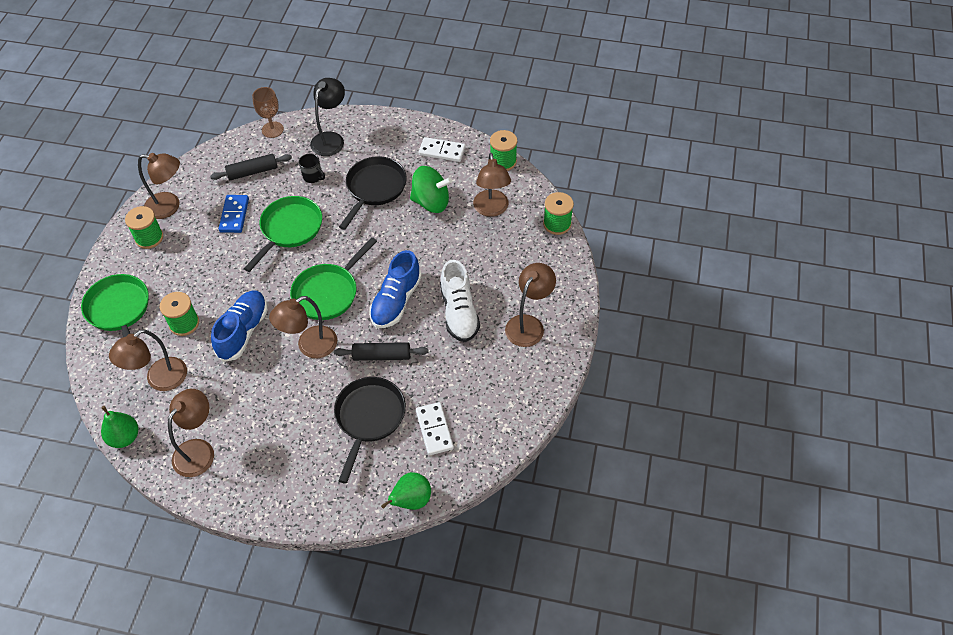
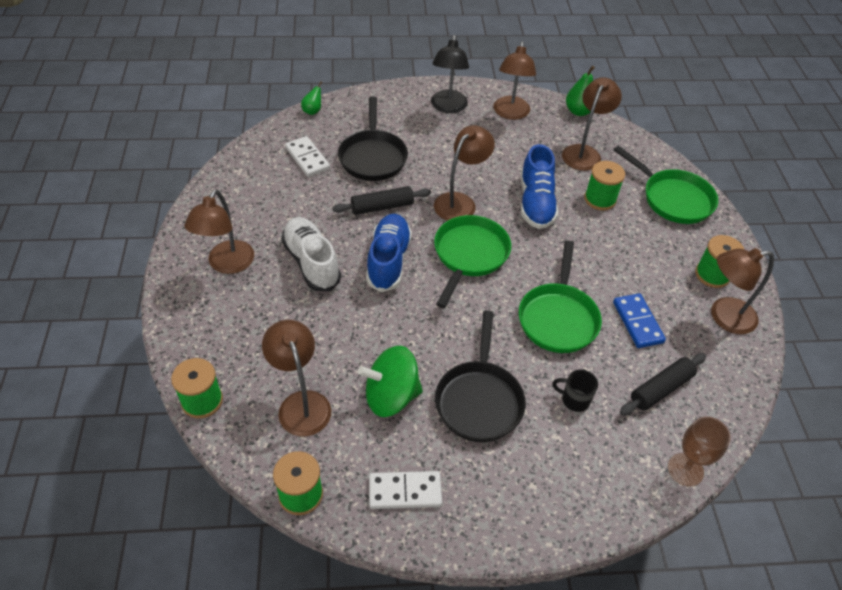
camera: 160 degrees right, 5 degrees down
black lamp [310,78,345,156] -> black lamp moved to [431,35,469,113]
green pear [381,472,431,510] -> green pear [301,81,322,115], size x0.62

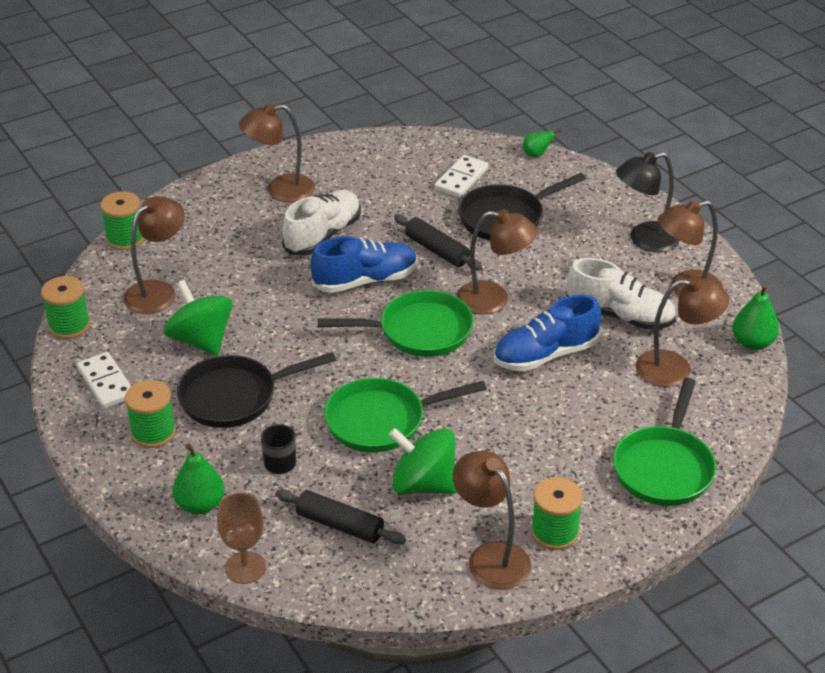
camera: 65 degrees right, 10 degrees down
green spool [584,161,625,211] -> green spool moved to [125,380,176,448]
blue domino [613,293,666,348] -> green spinning top [389,428,457,494]
none -> green pear [173,443,225,514]
none -> white shoe [566,258,676,330]

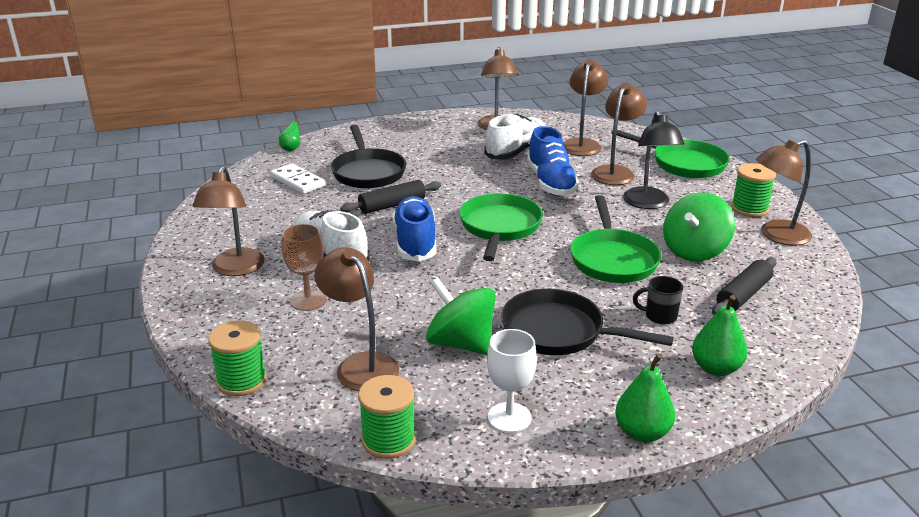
camera: 75 degrees left, 10 degrees down
white domino [77,352,131,409] -> white goblet [487,329,537,433]
green spool [125,380,176,448] -> none
green spinning top [164,280,233,356] -> green spinning top turned 60 degrees clockwise [426,278,496,355]
black pan [177,352,336,428] -> black pan turned 120 degrees clockwise [501,289,674,355]
brown goblet [217,493,266,584] -> brown goblet moved to [282,224,327,311]
brown lamp [456,209,538,314] -> brown lamp moved to [591,82,647,185]
black lamp [616,152,679,252] -> black lamp moved to [623,111,685,209]
green pear [732,284,779,350] -> green pear moved to [615,353,675,442]

